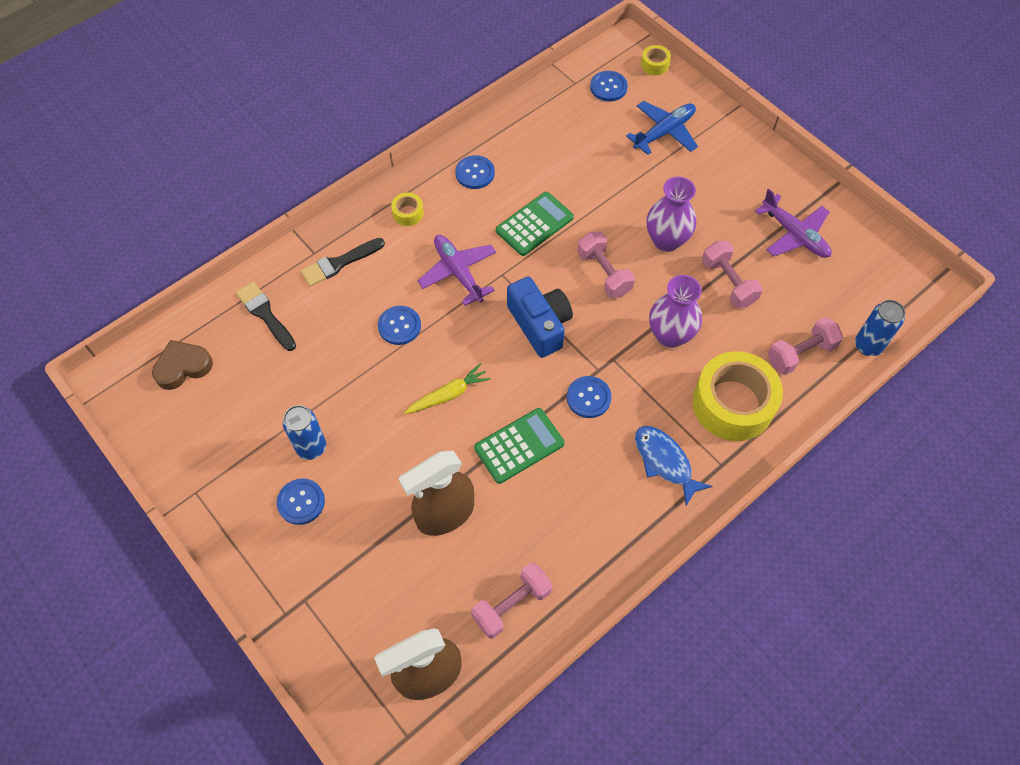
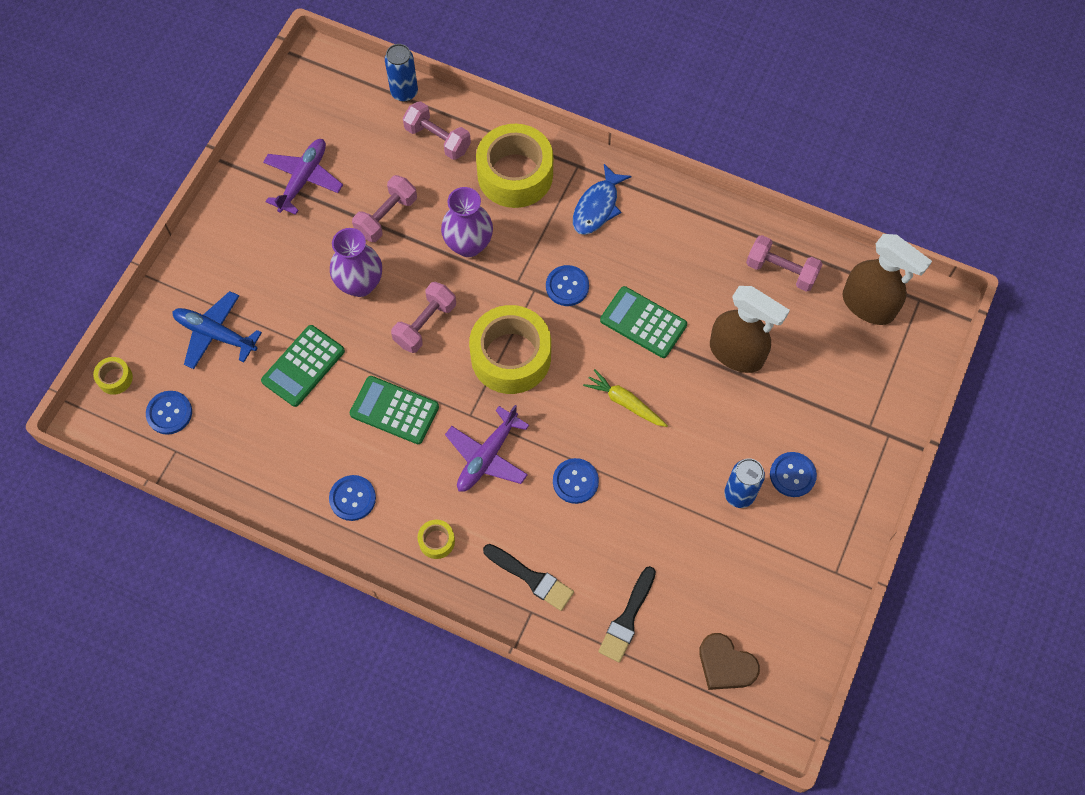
camera: 115 degrees left, 5 degrees up
blue camera [507,277,573,358] -> yellow tape [469,305,551,394]
none -> green calculator [261,325,345,407]

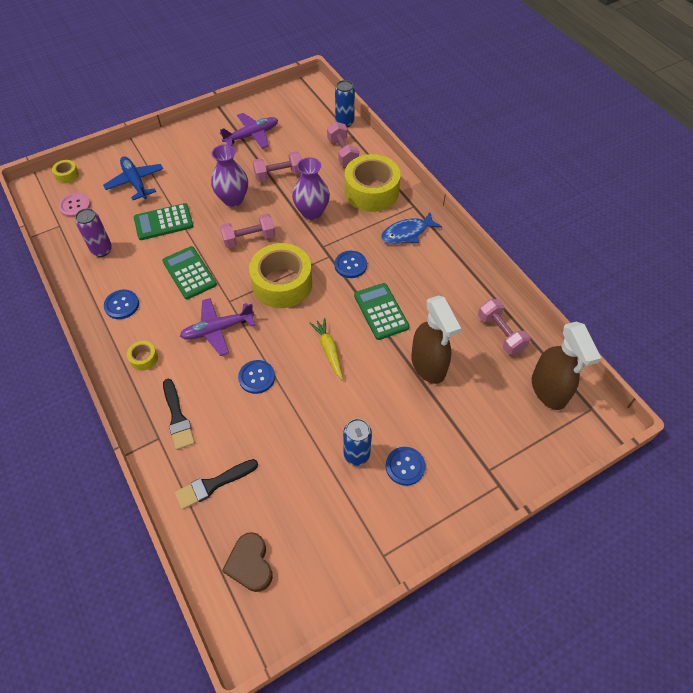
camera: 35 degrees right, 10 degrees down
blue button [146,391,192,435] -> pink button [58,193,91,217]
none -> purple can [75,208,112,257]

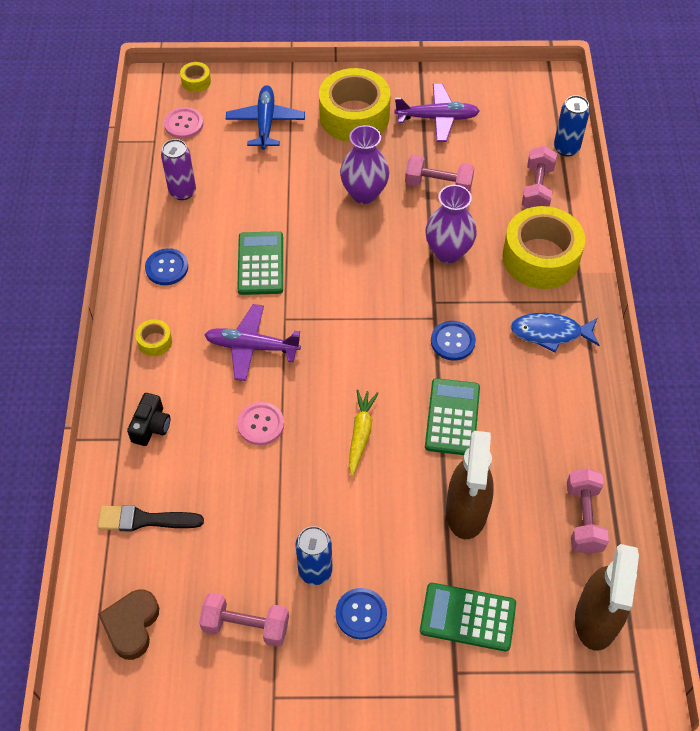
camera: 30 degrees right, 0 degrees up
green calculator [134,203,193,240] -> green calculator moved to [420,583,516,651]
black brush [163,379,195,450] -> black camera [127,393,170,446]
pink dumbbell [220,214,276,248] -> pink dumbbell moved to [199,593,289,647]
blue button [238,360,275,394] -> pink button [237,402,284,445]
yellow tape [249,243,312,308] -> yellow tape moved to [319,68,390,142]

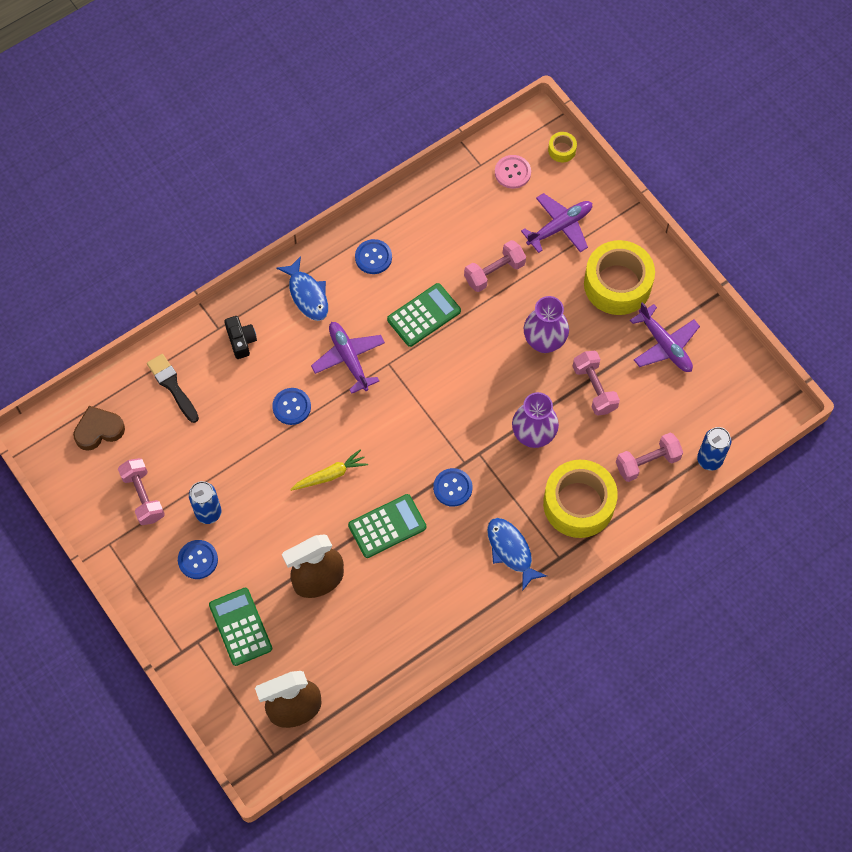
camera: 55 degrees right, 10 degrees up
black camera [127,393,170,446] -> black camera turned 90 degrees counterclockwise [224,316,257,359]
yellow tape [135,319,172,356] -> blue fish [276,256,328,321]
purple can [161,139,196,200] -> none
blue plane [226,85,305,150] -> purple plane [521,193,592,253]
pink button [237,402,284,445] -> blue button [272,388,311,425]
pink dumbbell [567,468,609,554] -> pink dumbbell moved to [464,240,526,292]

